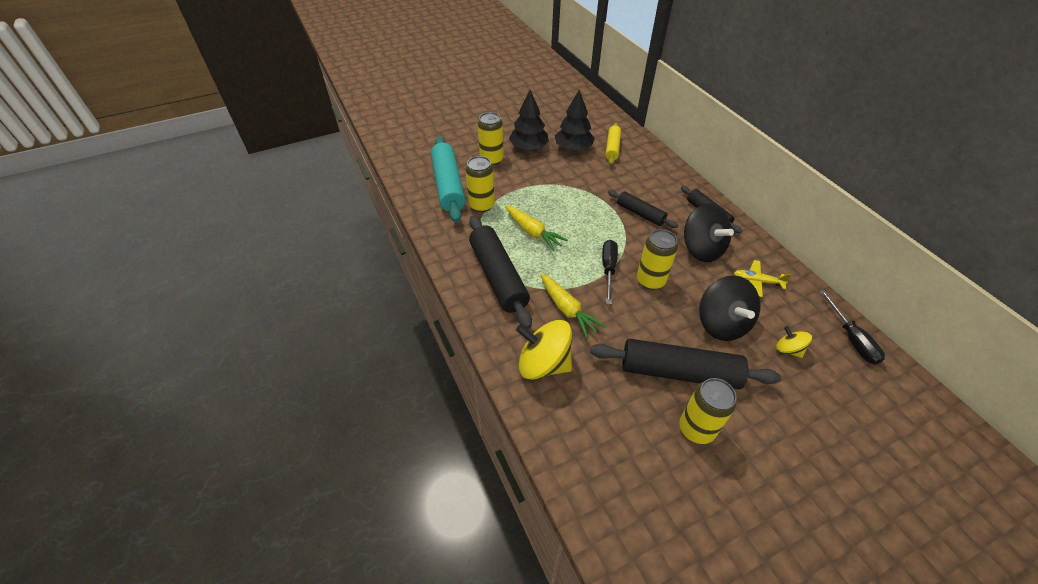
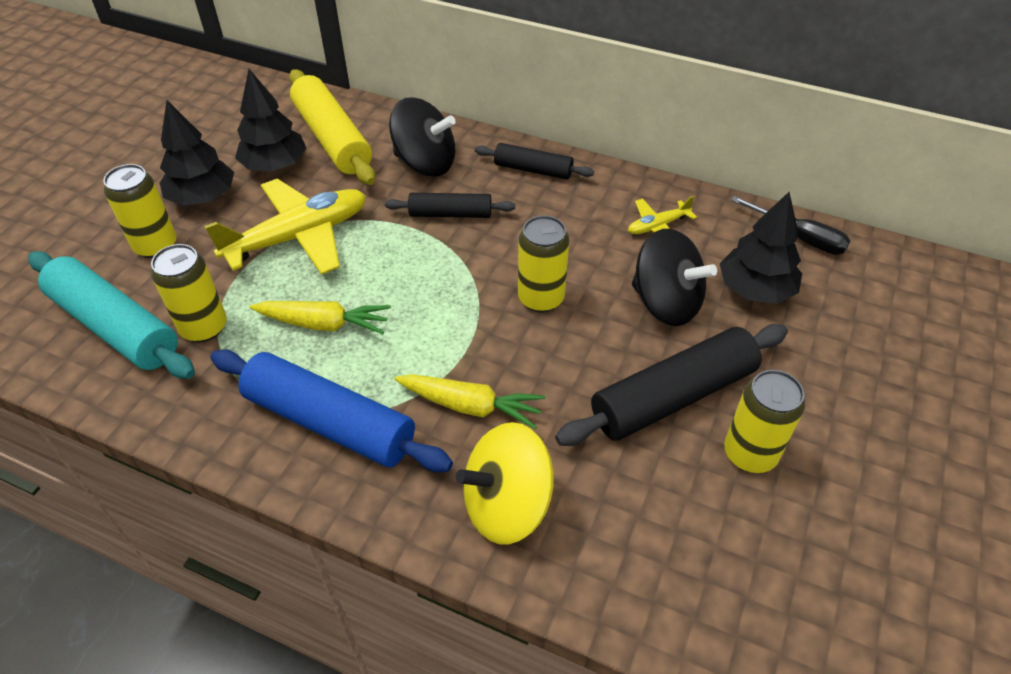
camera: 40 degrees left, 0 degrees up
black rolling pin [469,216,532,329] -> blue rolling pin [210,349,453,472]
black screwdriver [602,240,618,304] -> none
yellow rolling pin [605,123,621,165] -> yellow rolling pin [289,69,375,185], size x1.75
black spinning top [684,204,734,262] -> black spinning top moved to [389,97,456,177]
yellow spinning top [776,326,812,358] -> black tree [720,192,802,304]
none -> yellow plane [204,179,366,275]

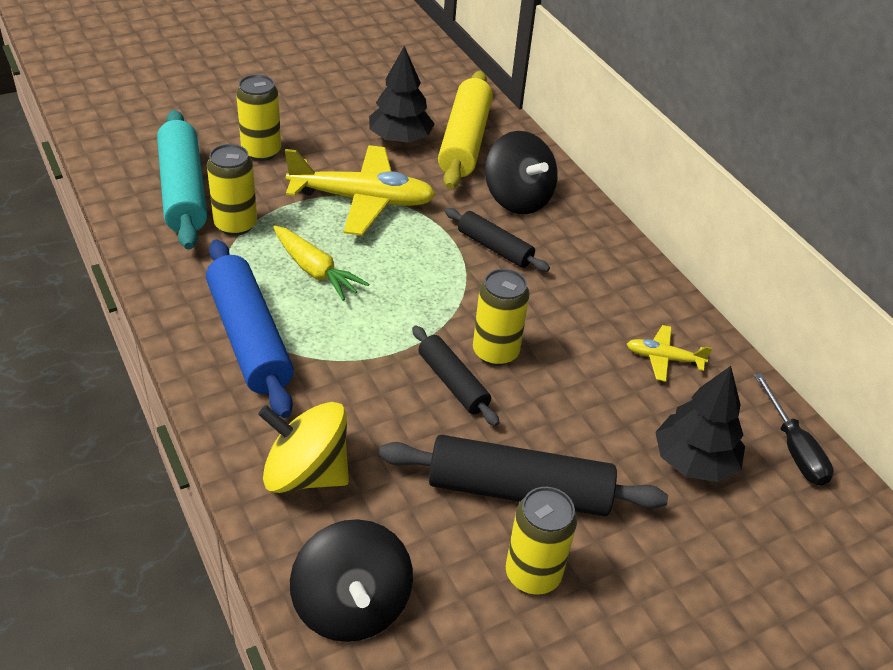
camera: 35 degrees right, 5 degrees down
black tree [160,100,234,206] -> none
yellow carrot [395,374,545,429] -> none
black rolling pin [475,143,594,180] -> black rolling pin moved to [412,325,500,426]
black spinning top [632,229,717,326] -> black spinning top moved to [290,519,413,642]

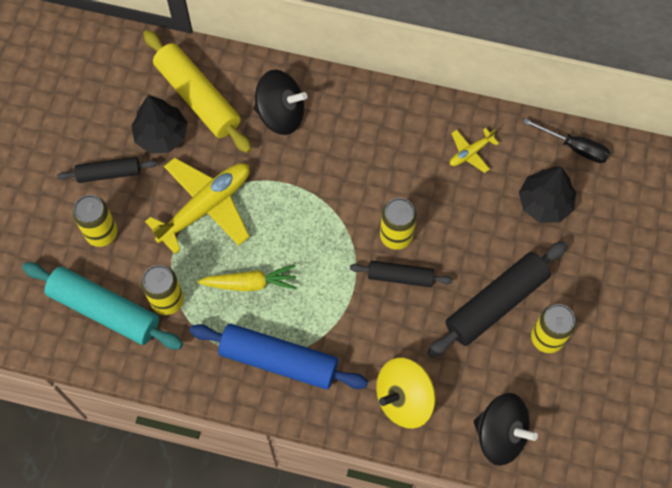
camera: 45 degrees left, 25 degrees up
black rolling pin [445,208,550,272] -> black rolling pin moved to [57,157,158,183]

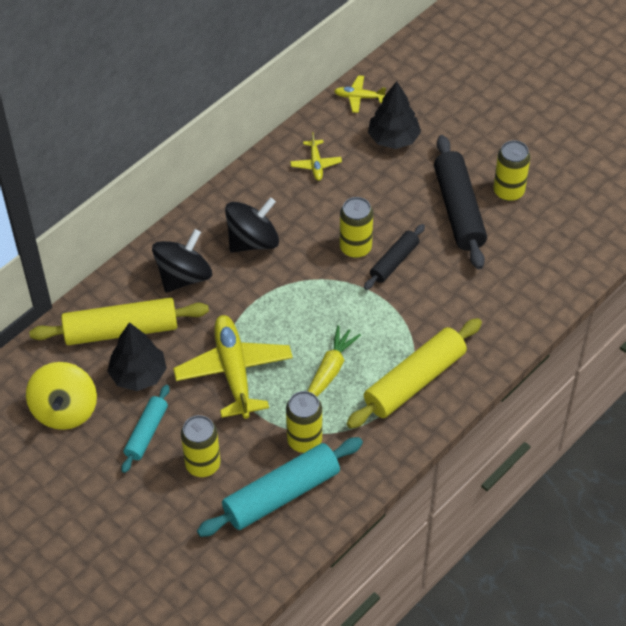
camera: 60 degrees left, 15 degrees down
black rolling pin [57,157,158,183] -> turquoise rolling pin [121,385,169,473]
blue rolling pin [190,324,368,390] -> yellow rolling pin [347,318,482,429]
yellow spinning top [376,358,436,429] -> yellow spinning top moved to [26,362,97,430]
black spinning top [474,393,538,466] -> black spinning top moved to [225,197,279,253]
black screwdriver [523,118,610,163] -> yellow plane [334,75,386,113]

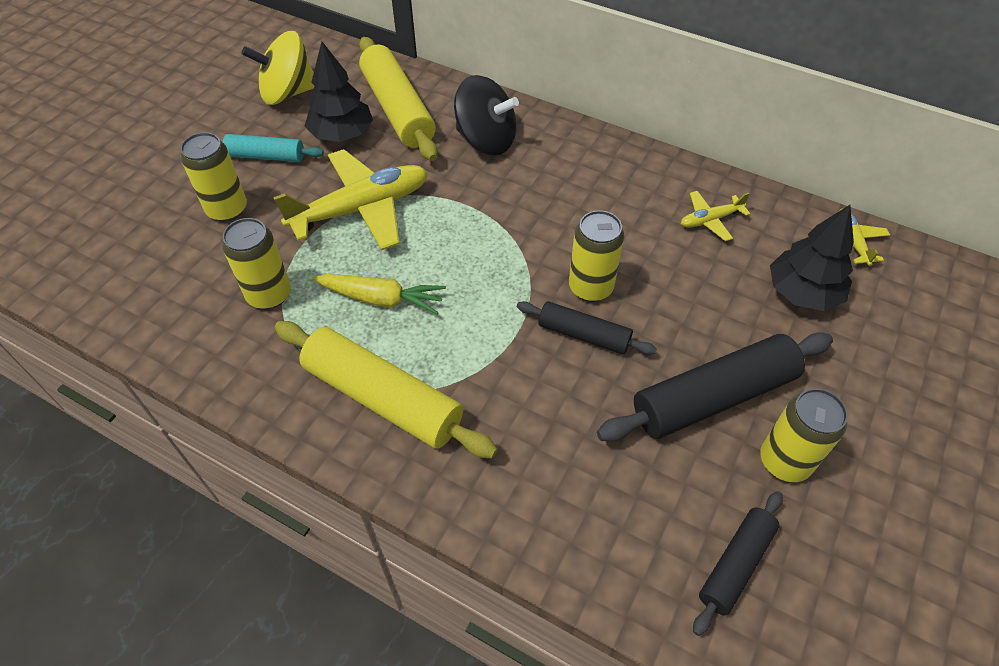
camera: 75 degrees right, 0 degrees up
turquoise rolling pin [197,437,363,537] -> none
black spinning top [225,197,279,253] -> none
none -> black rolling pin [693,491,783,636]

